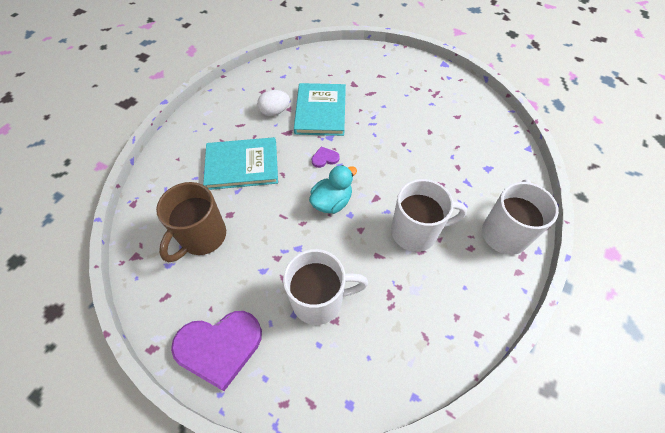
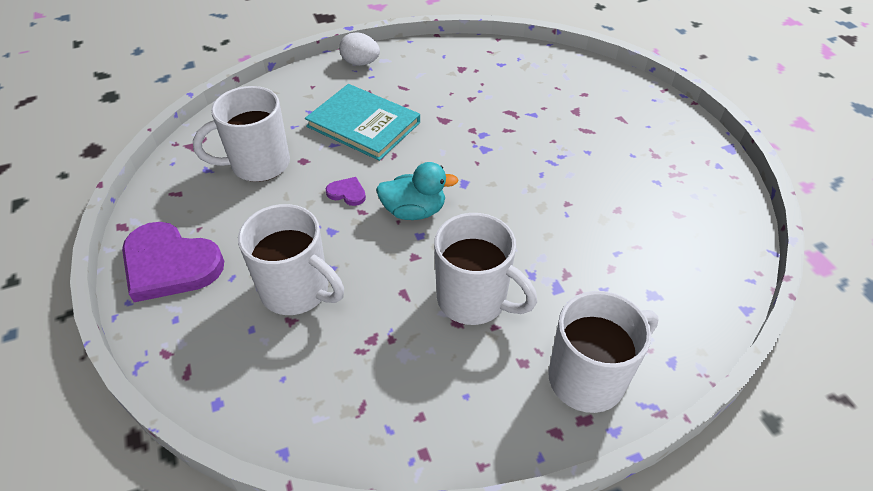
camera: 40 degrees right, 10 degrees down
brown mug [156,182,226,263] -> white mug [193,86,290,182]
white egg [257,90,290,116] -> white egg moved to [339,32,380,66]
turquoise book [294,83,346,136] -> none
purple heart [312,147,339,168] -> purple heart moved to [326,177,366,206]

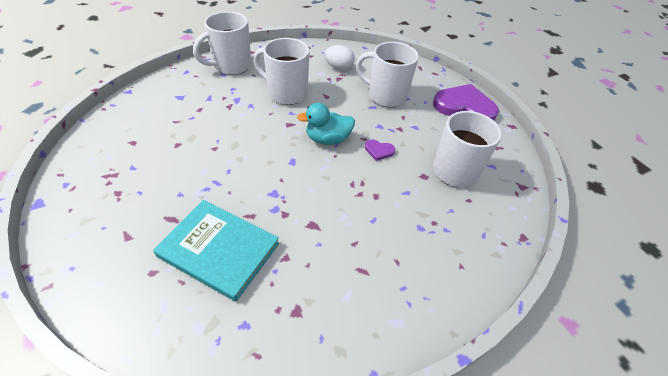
camera: 170 degrees right, 0 degrees up
turquoise book [305,84,420,161] -> turquoise book moved to [153,200,279,302]
white egg [339,32,380,66] -> white egg moved to [324,45,355,70]

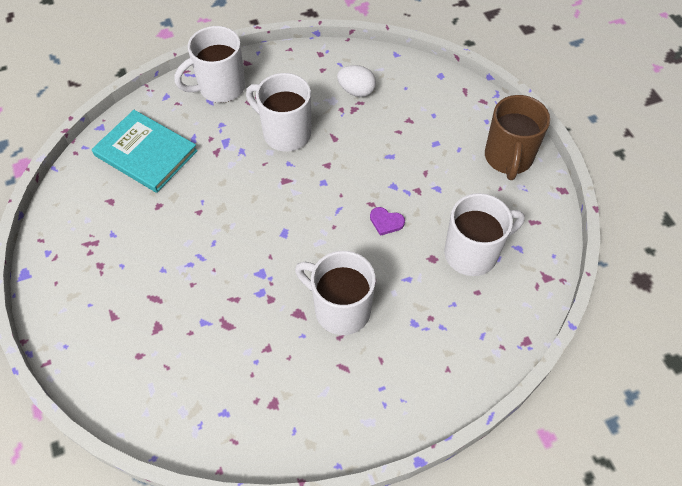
camera: 10 degrees right, 10 degrees up
turquoise book [153,200,279,302] -> turquoise book moved to [92,110,198,193]
turquoise duck [297,103,355,145] -> none
white mug [356,42,419,107] -> white mug moved to [295,251,376,335]
purple heart [433,84,499,120] -> brown mug [485,95,550,180]

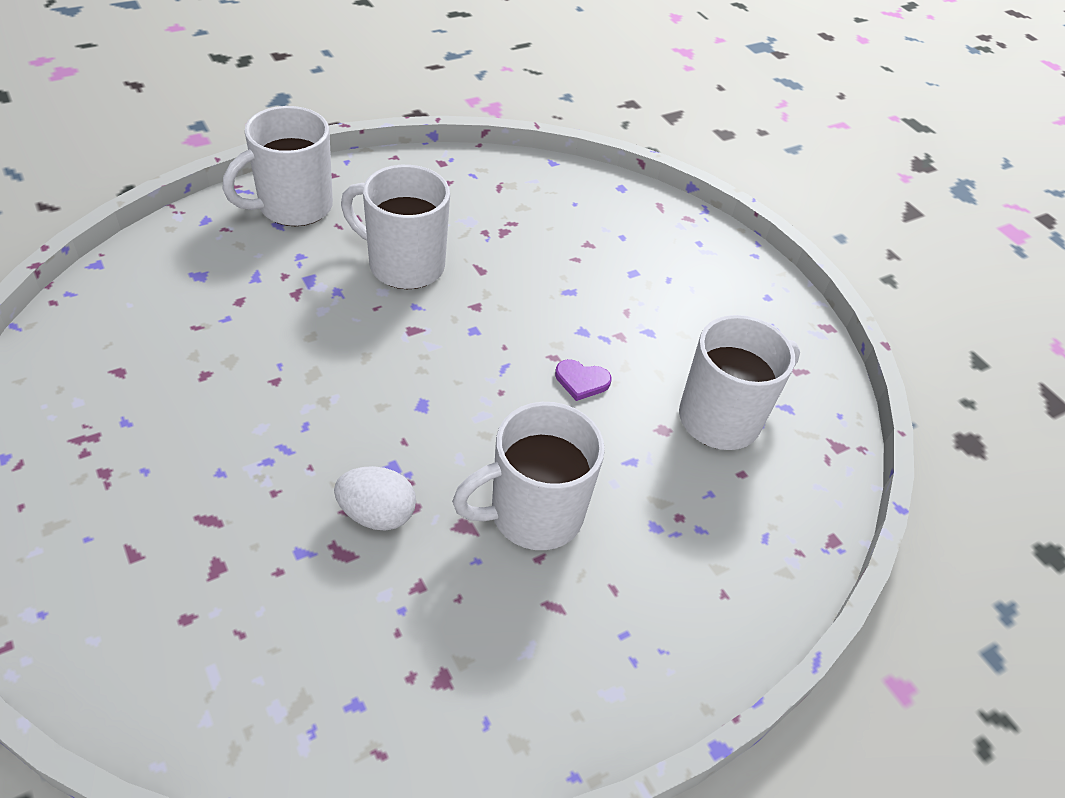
camera: 15 degrees left, 10 degrees down
turquoise book [92,110,198,193] -> none
white mug [295,251,376,335] -> white mug turned 45 degrees counterclockwise [452,402,605,550]
white egg [337,65,376,97] -> white egg moved to [334,466,416,530]
brown mug [485,95,550,180] -> none

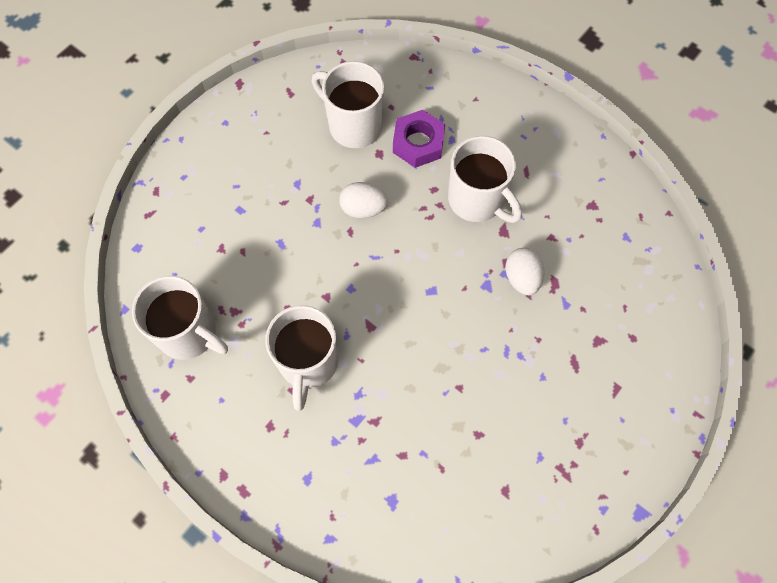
camera: 105 degrees left, 20 degrees up
white mug [223,106,333,226] -> white mug moved to [132,276,228,360]
purple heart [555,359,611,401] -> white egg [339,182,388,219]
none -> purple nut [393,110,445,168]

